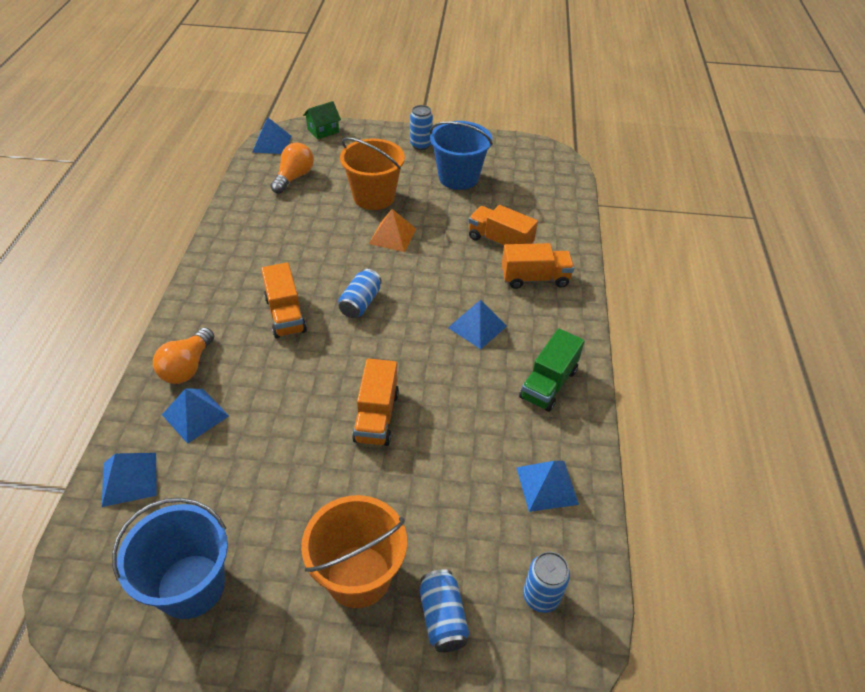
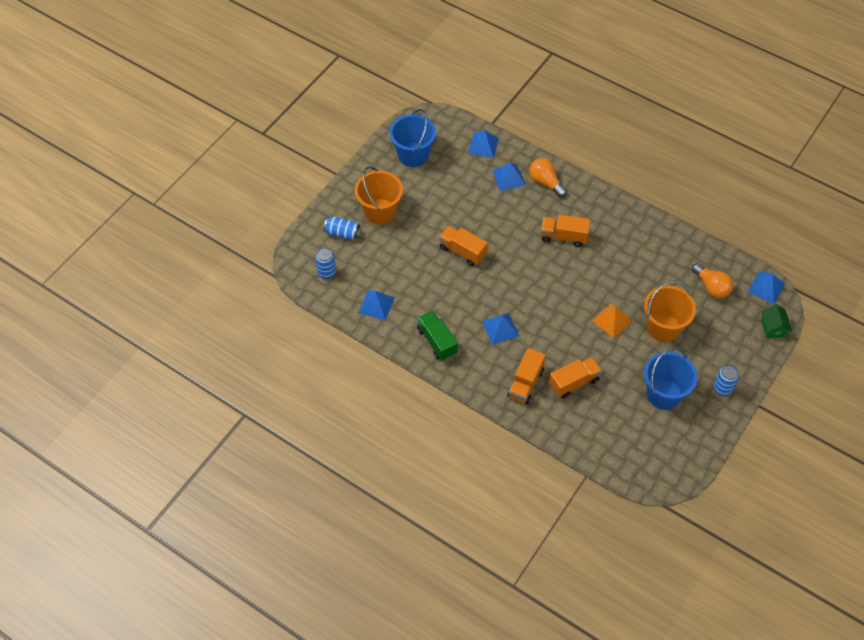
camera: 120 degrees right, 10 degrees up
blue can [338,269,382,318] -> none

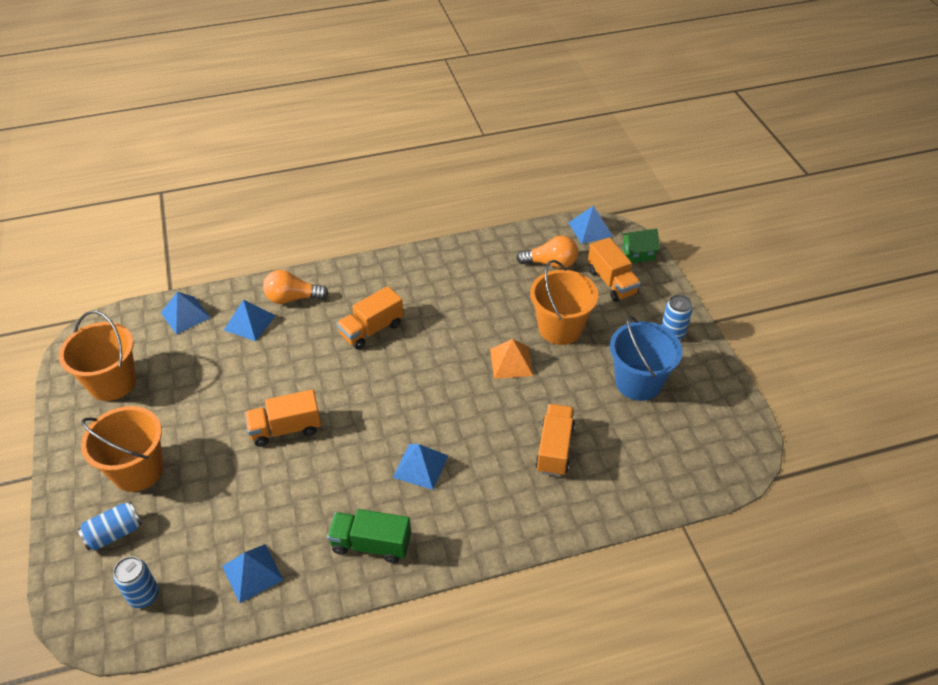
camera: 50 degrees left, 10 degrees down
blue bucket [389,109,436,167] -> orange bucket [59,311,136,401]
orange truck [507,348,546,404] -> orange truck moved to [588,238,641,302]
green house [761,304,792,338] -> green house turned 45 degrees counterclockwise [622,229,660,263]

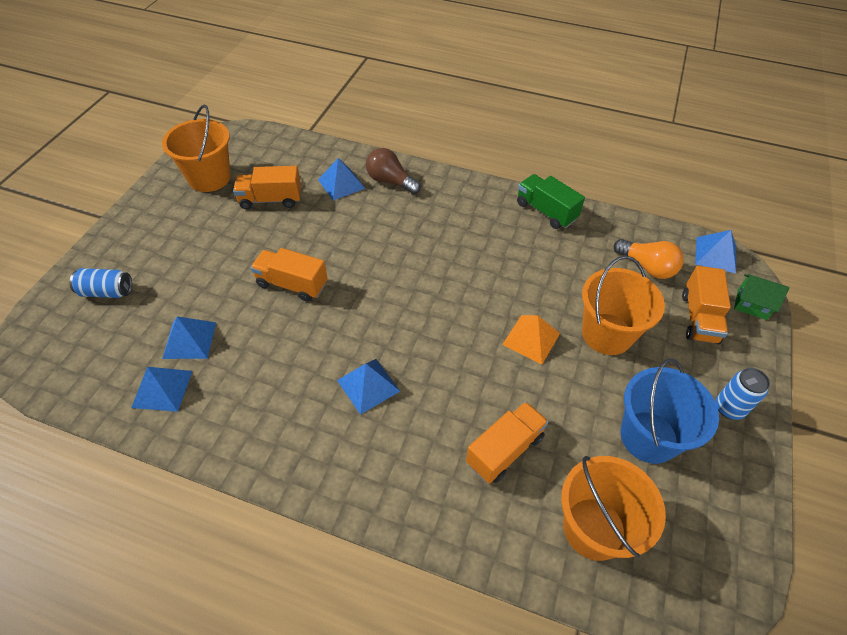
camera: 35 degrees right, 5 degrees up
orange bucket [81,406,164,492] -> orange bucket moved to [561,456,666,561]
blue can [113,556,159,608] -> none
blue pyramid [161,292,211,335] -> blue pyramid moved to [162,316,216,359]
orange light bulb [263,270,329,304] -> brown light bulb [366,148,421,194]
green truck [327,509,411,563] -> green truck moved to [517,174,585,229]
orange truck [337,286,404,349] -> orange truck moved to [233,166,301,209]

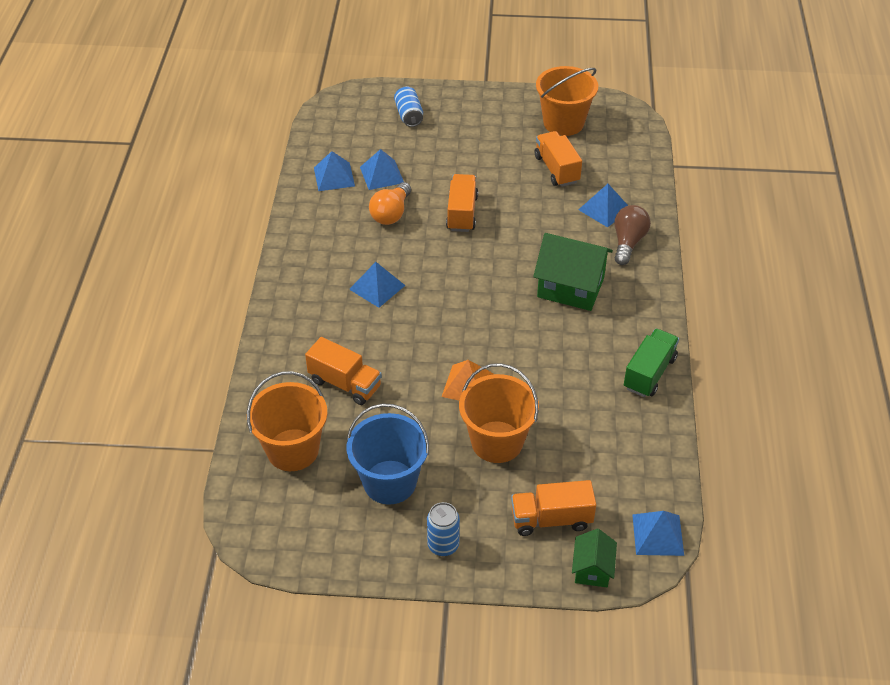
camera: 75 degrees right, 5 degrees down
orange light bulb [614,239,684,279] -> orange light bulb moved to [369,182,411,225]
none -> green house [533,233,613,311]

